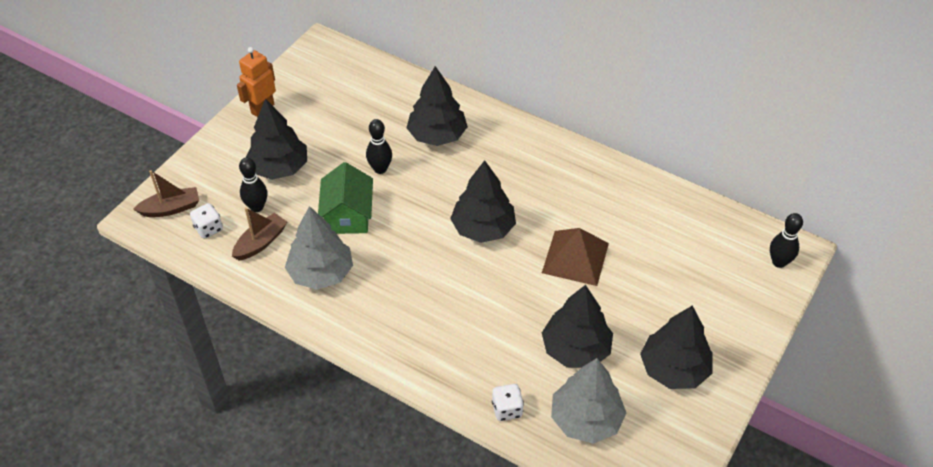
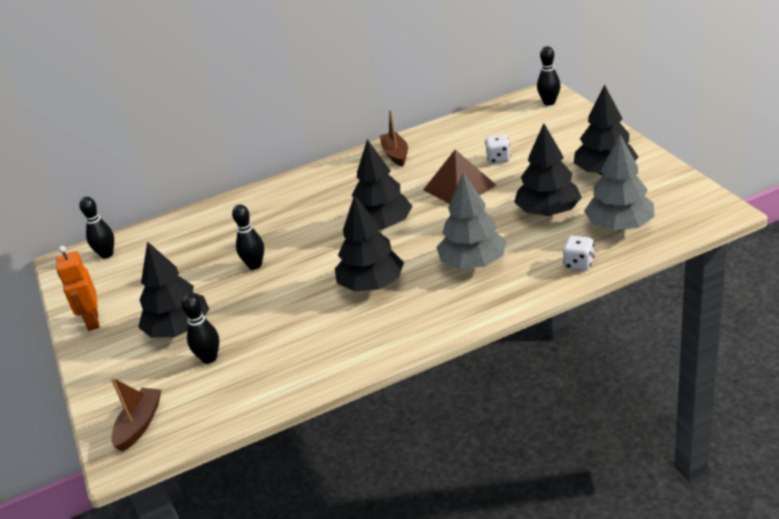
camera: 50 degrees left, 15 degrees down
white dice [190,203,223,239] -> white dice moved to [485,134,511,164]
brown boat [232,207,287,261] -> brown boat moved to [380,110,408,167]
grey tree [285,206,353,290] -> grey tree moved to [436,173,506,269]
green house [318,162,373,234] -> none
black tree [407,66,468,146] -> black tree moved to [335,195,404,291]
none -> black bowling pin [79,197,114,258]

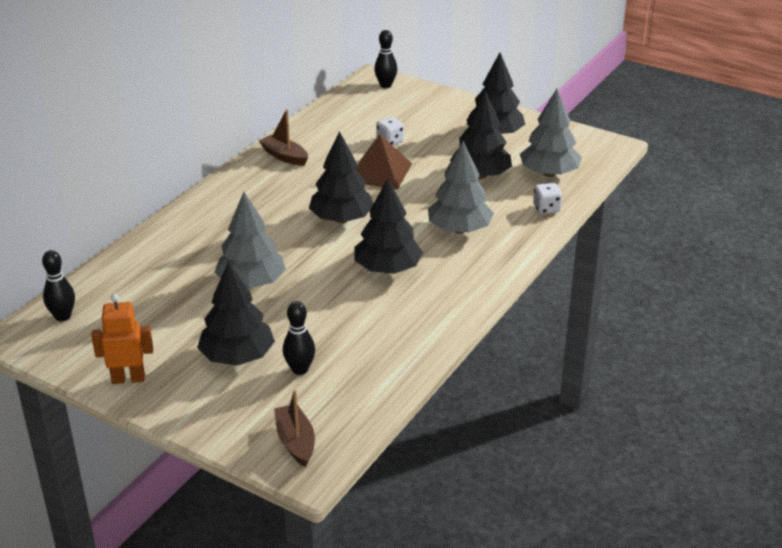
camera: 40 degrees left, 0 degrees up
orange robot [56,246,99,331] -> orange robot turned 135 degrees clockwise [91,294,153,384]
black bowling pin [232,204,264,270] -> grey tree [214,192,286,289]

